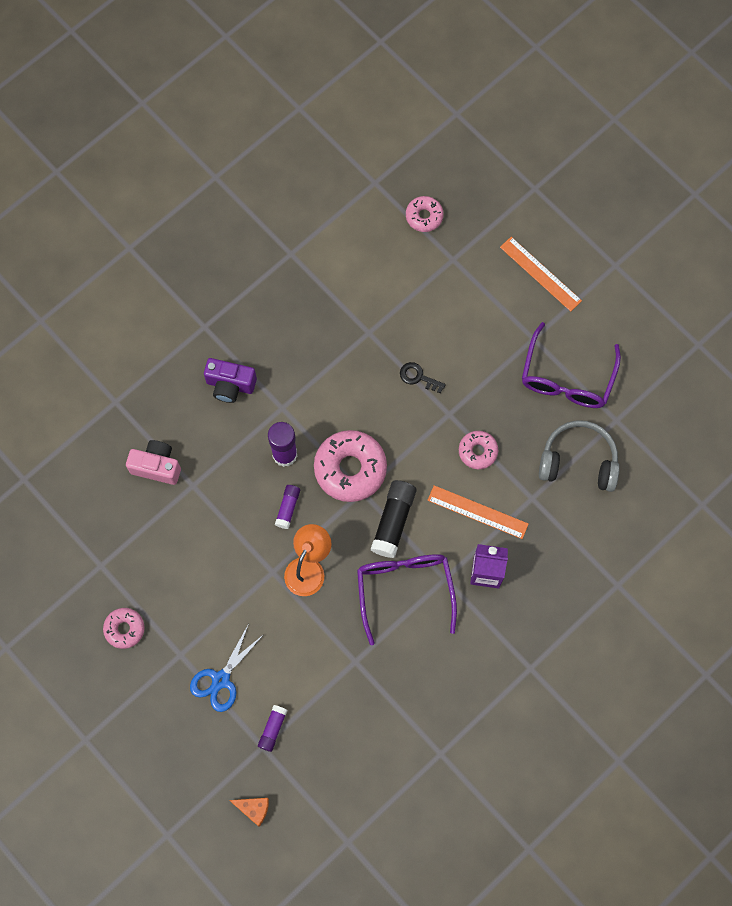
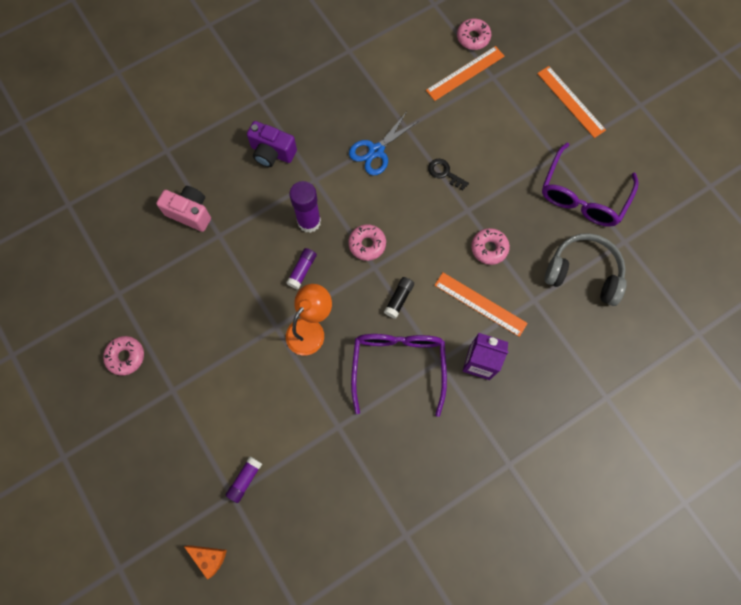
camera: 10 degrees right, 0 degrees up
blue scissors [190,625,264,712] -> blue scissors moved to [349,113,419,176]
pink donut [314,430,387,502] -> pink donut [348,224,386,261], size x0.55
black glue stick [371,480,416,558] -> black glue stick [384,277,414,319], size x0.57
none -> orange ruler [426,46,505,101]

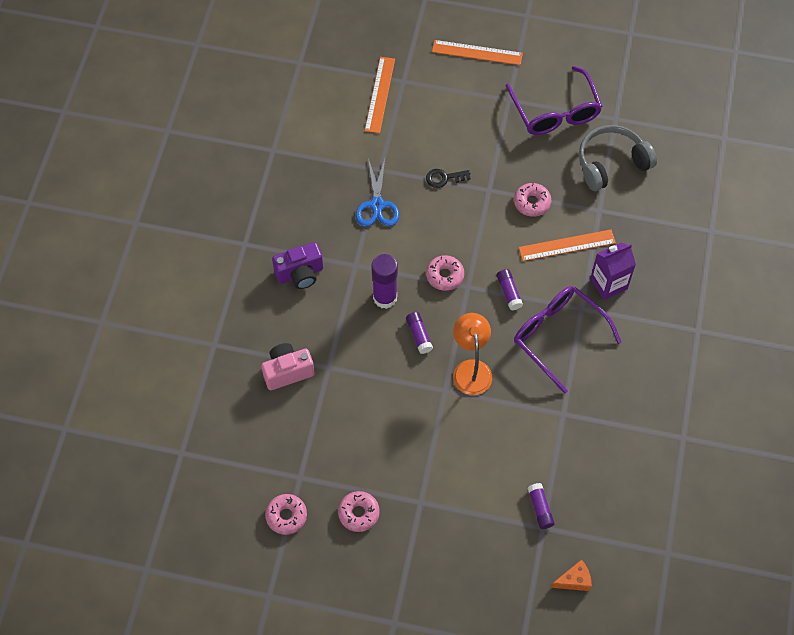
camera: 45 degrees left, 10 degrees down
black glue stick [384,277,414,319] -> purple glue stick [497,269,523,310]
pink donut [457,18,491,50] -> pink donut moved to [265,494,307,535]

